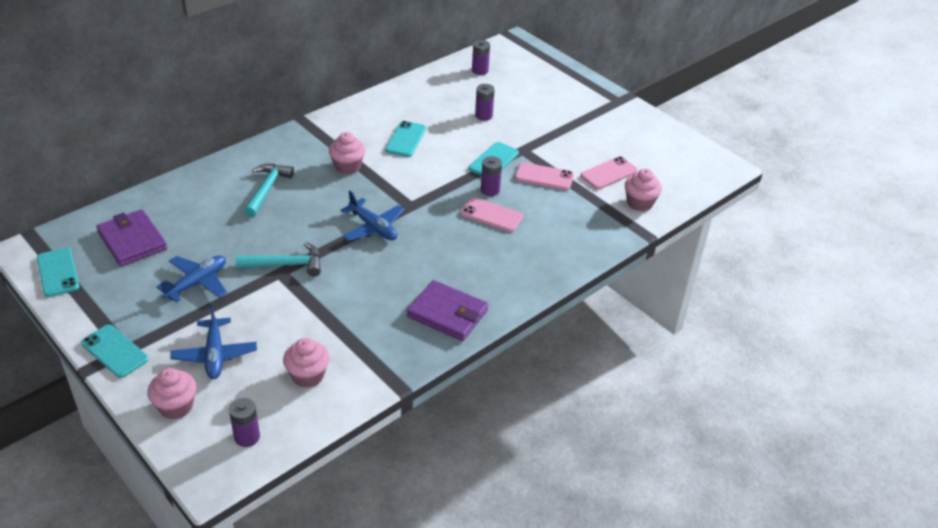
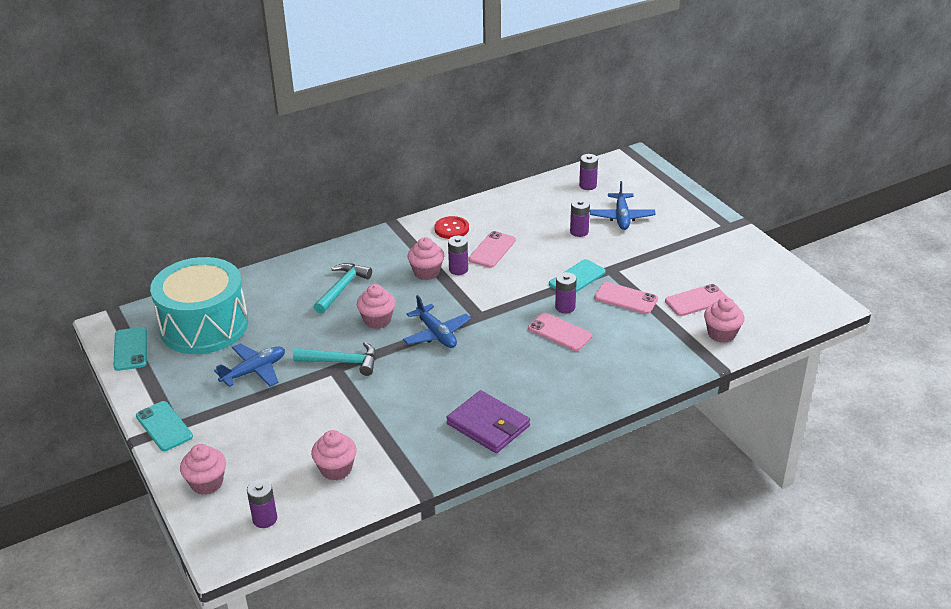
camera: 15 degrees right, 5 degrees down
purple wallet [96,209,167,266] -> turquoise drum [150,257,248,354]
blue plane [170,305,257,379] -> blue plane moved to [590,181,656,230]
turquoise phone [385,121,426,157] -> pink phone [468,231,516,268]
none -> pink cupcake [357,284,396,329]
none -> red button [435,216,469,239]
none -> purple battery [448,236,468,275]

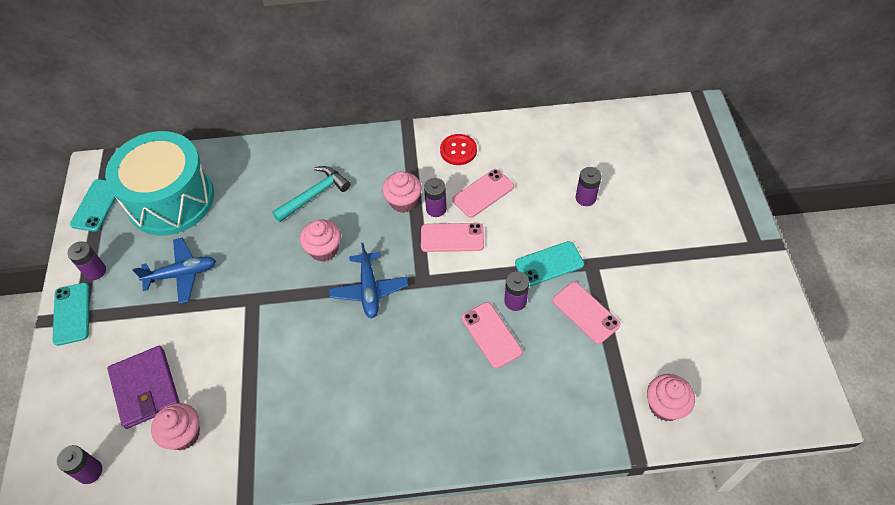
camera: 25 degrees right, 20 degrees up
pink cupcake [180,444,226,495] -> none
turquoise hammer [293,342,376,376] -> none
purple wallet [446,390,530,453] -> purple wallet moved to [107,345,180,429]
purple battery [579,154,598,190] -> purple battery moved to [67,241,106,280]
blue plane [590,181,656,230] -> none
pink phone [665,284,727,316] -> pink phone moved to [421,223,484,252]

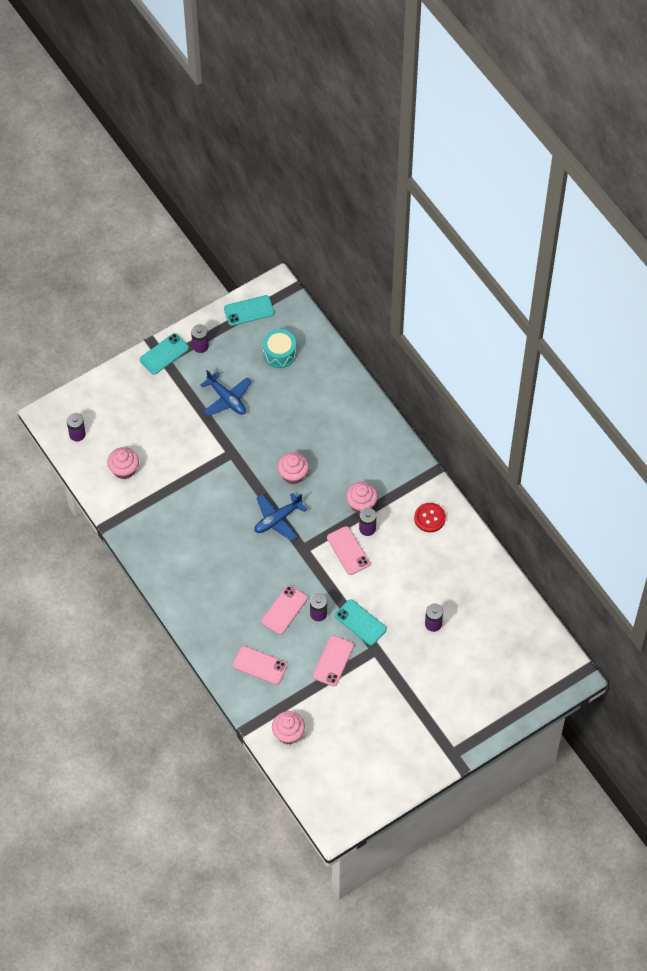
camera: 60 degrees right, 5 degrees up
turquoise drum [105,131,214,235] -> turquoise drum [263,329,296,368], size x0.48
purple wallet [107,345,180,429] -> none
turquoise hammer [272,166,351,222] -> none
pink phone [452,169,514,218] -> pink phone moved to [233,646,287,685]

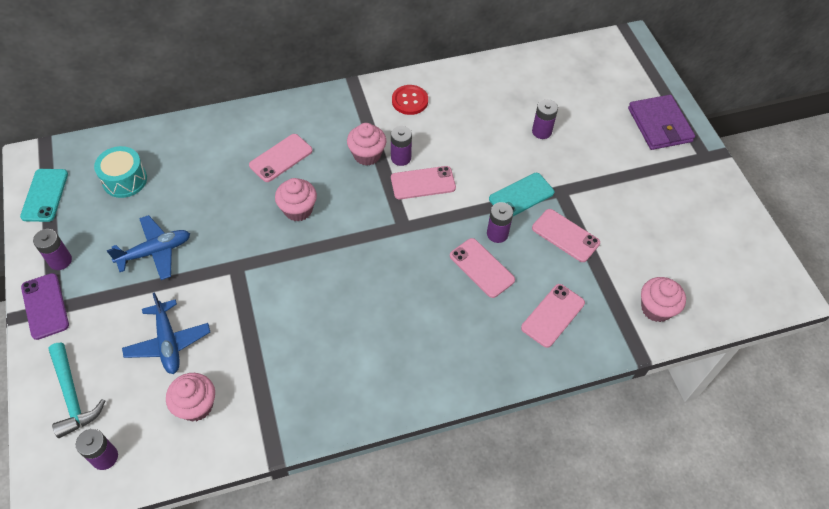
camera: 75 degrees left, 5 degrees down
turquoise phone [140,333,189,374] -> purple phone [21,273,69,340]
blue plane [255,493,307,541] -> blue plane moved to [122,292,210,374]
none -> turquoise hammer [48,343,105,438]
none -> pink phone [249,134,313,182]
none -> purple wallet [628,95,695,150]

